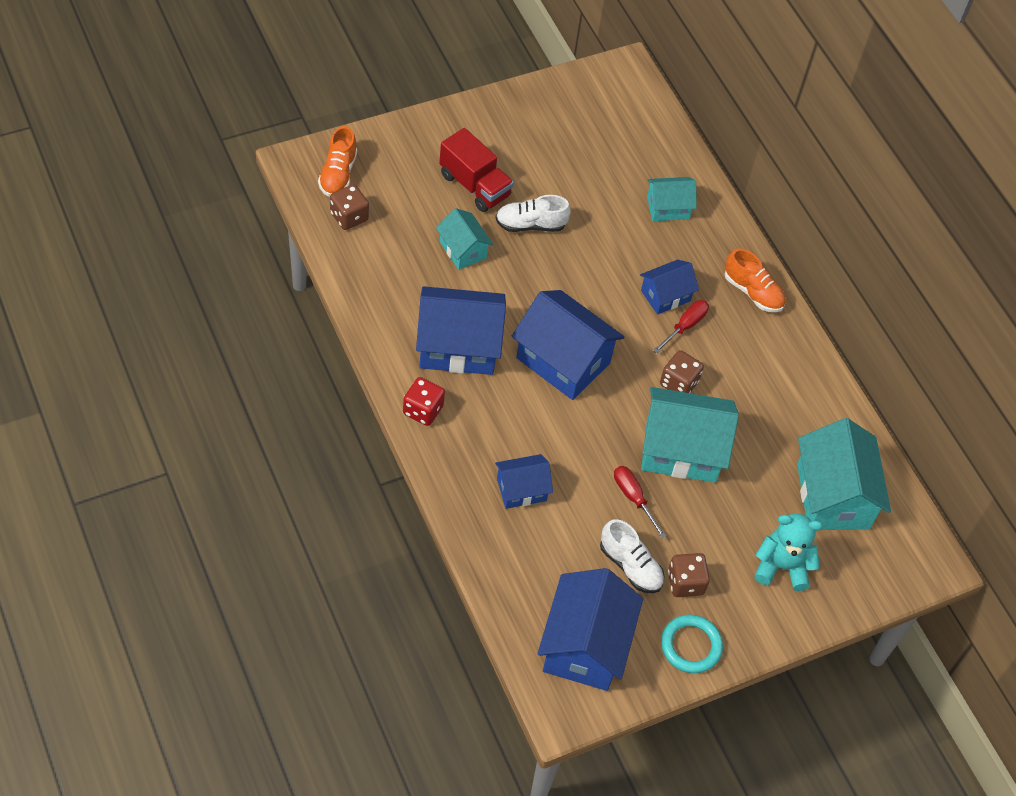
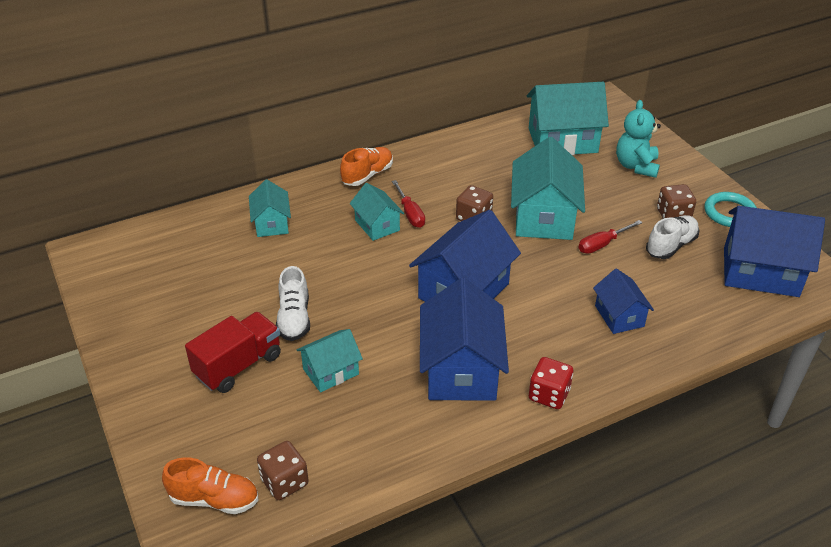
camera: 85 degrees left, 15 degrees down
blue house [640,260,699,315] -> turquoise house [350,183,404,241]
red screwdriver [653,300,709,354] -> red screwdriver turned 150 degrees counterclockwise [392,180,425,228]

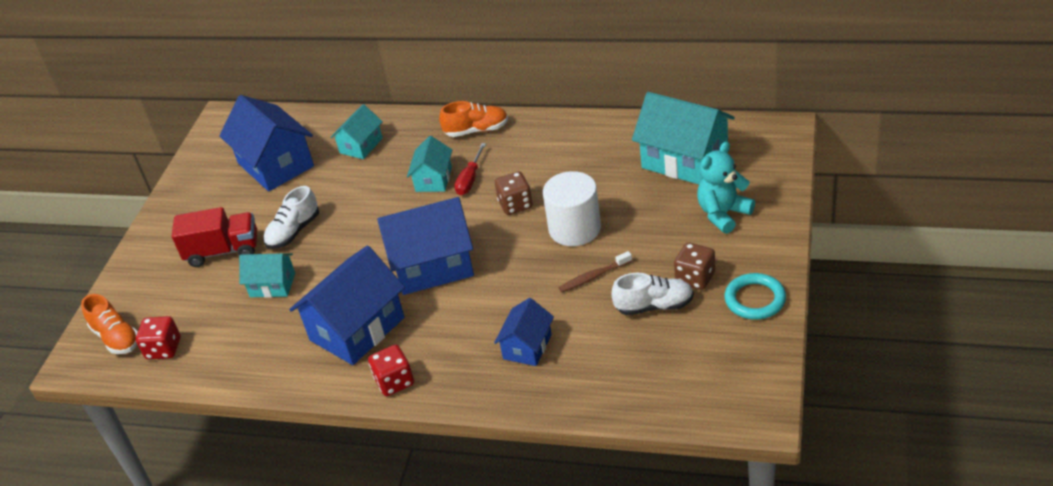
camera: 45 degrees right, 0 degrees up
brown dice [257,441,309,500] -> red dice [136,316,181,359]
turquoise house [511,137,585,240] -> white cylinder [543,171,601,246]
red screwdriver [578,220,642,254] -> brown toothbrush [559,251,632,292]
blue house [724,206,825,297] -> blue house moved to [219,95,314,192]

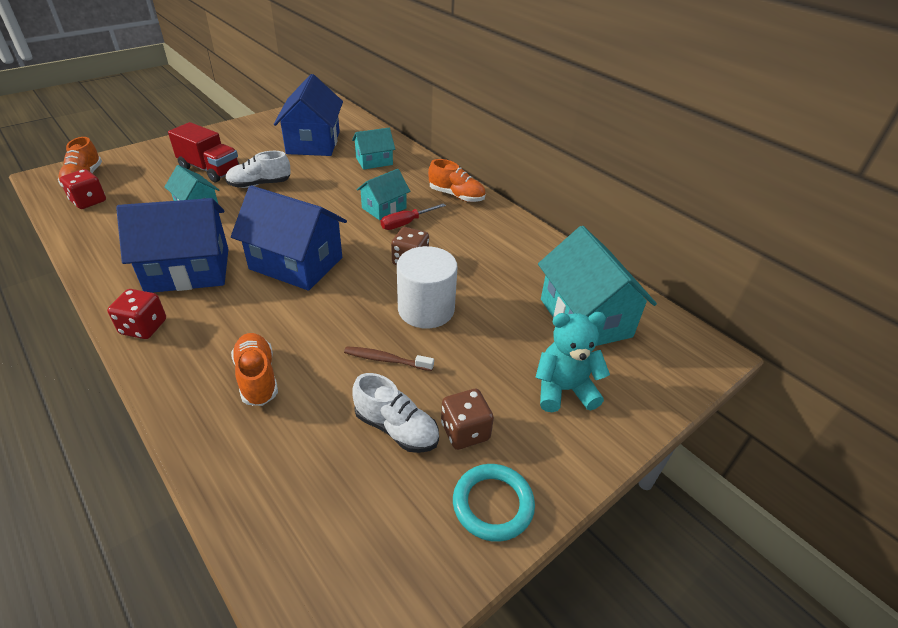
camera: 30 degrees right, 0 degrees up
blue house [494,298,554,366] -> orange shoe [231,333,278,406]

